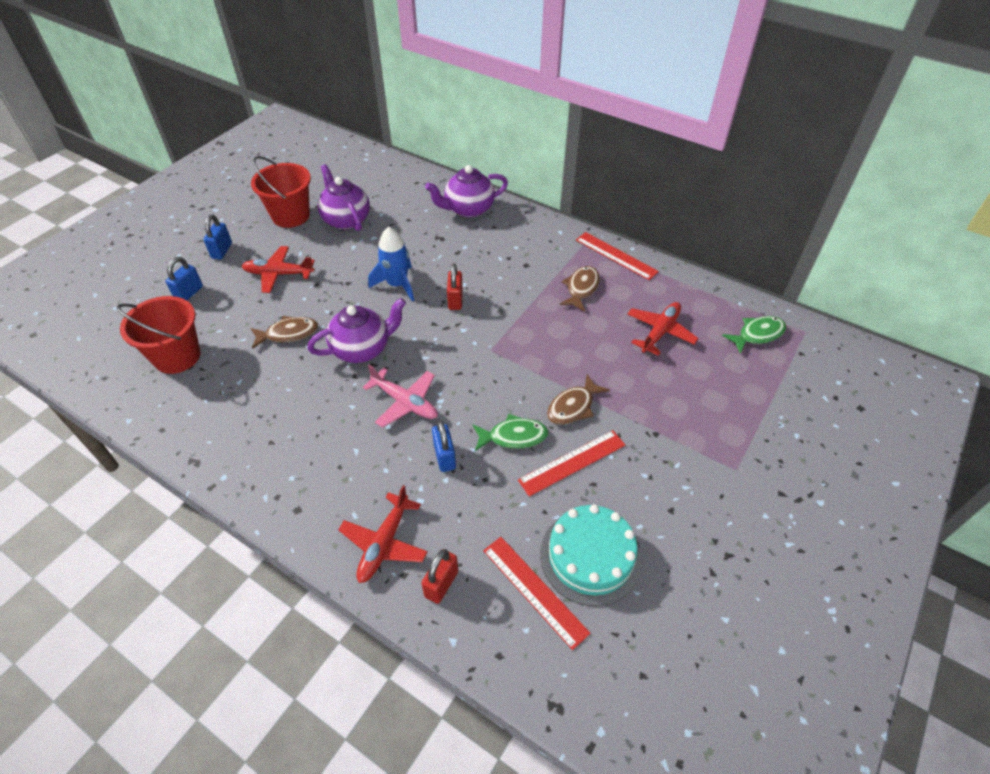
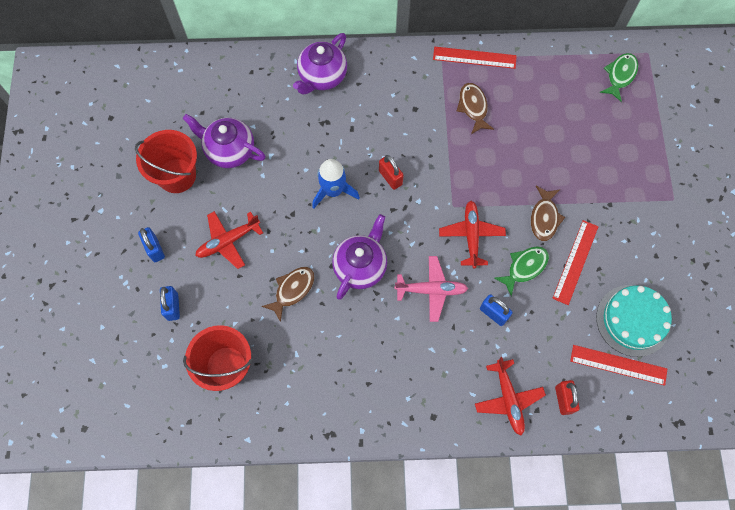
camera: 35 degrees left, 20 degrees up
red plane [627,302,699,356] -> red plane moved to [439,201,506,269]

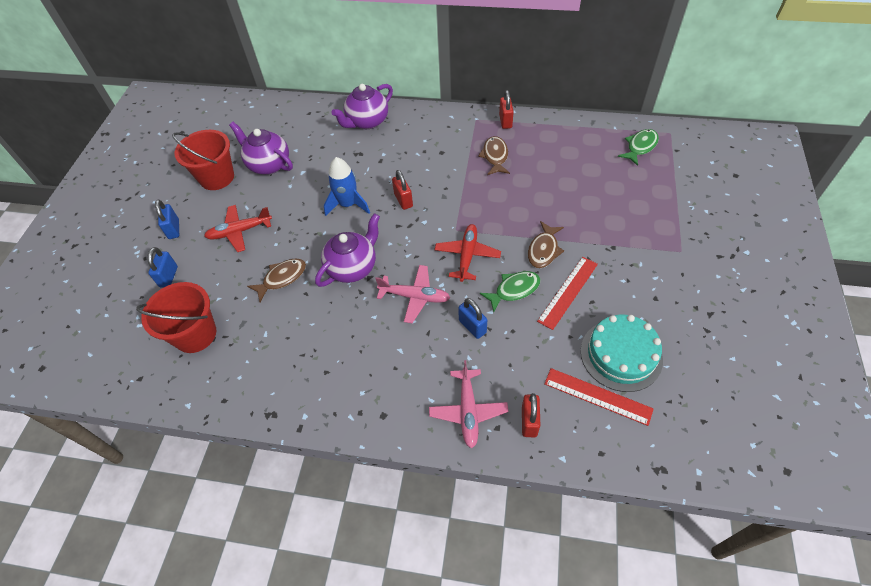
camera: 15 degrees right, 15 degrees down
red ruler [433,47,517,69] -> red padlock [499,90,514,129]
red plane [475,357,546,435] -> pink plane [429,360,509,448]

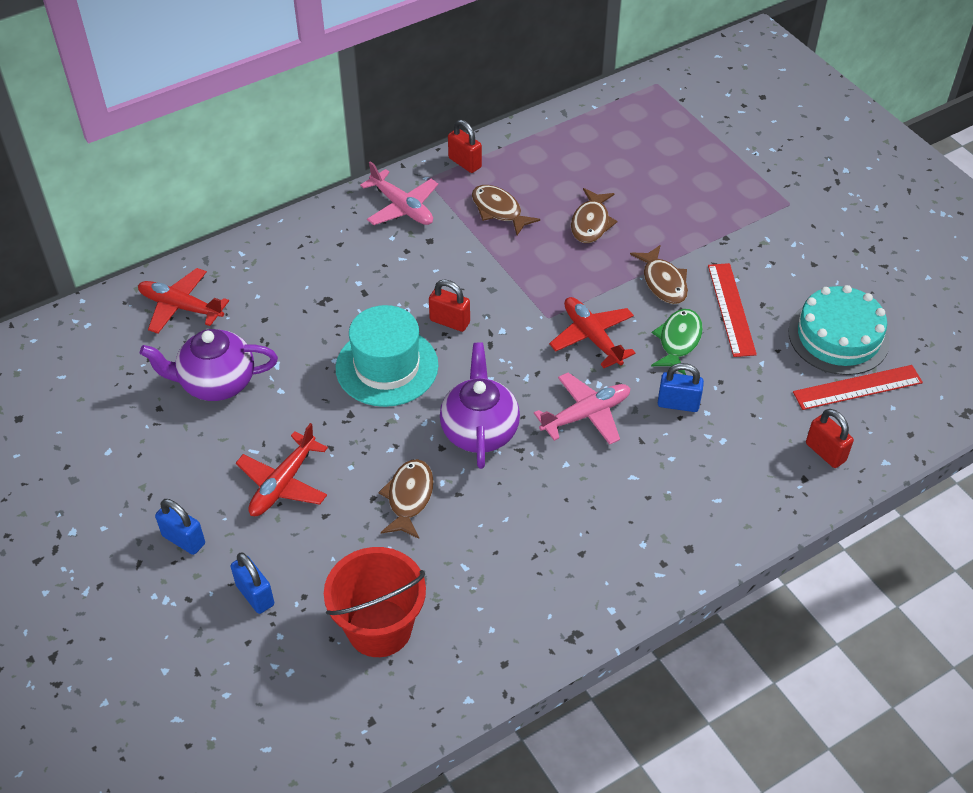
camera: 45 degrees left, 5 degrees down
red bucket [172,130,234,190] -> none
blue rocket [324,157,370,216] -> turquoise hat [336,305,438,407]
purple teapot [331,84,393,129] -> none
pink plane [429,360,509,448] -> pink plane moved to [360,161,438,225]
green fish [618,129,659,166] -> none
none -> red plane [138,268,229,334]
none -> brown fish [571,188,618,243]

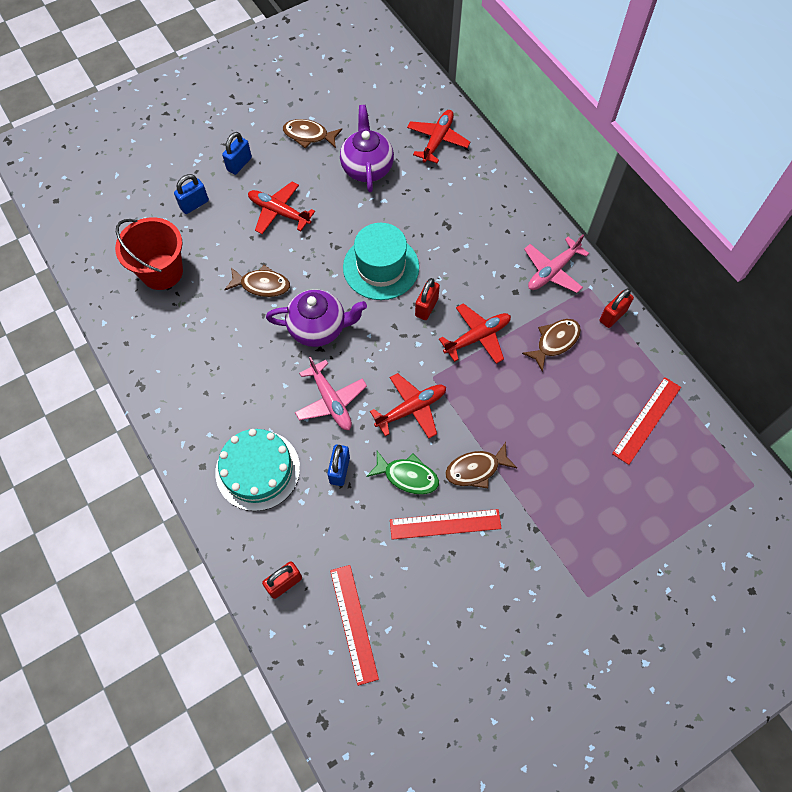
camera: 90 degrees right, 15 degrees up
brown fish [571,188,618,243] -> brown fish moved to [283,119,342,148]
turquoise cake [789,285,890,375] -> turquoise cake moved to [215,429,300,511]
none -> red plane [439,303,511,364]
none -> red ruler [612,377,681,465]

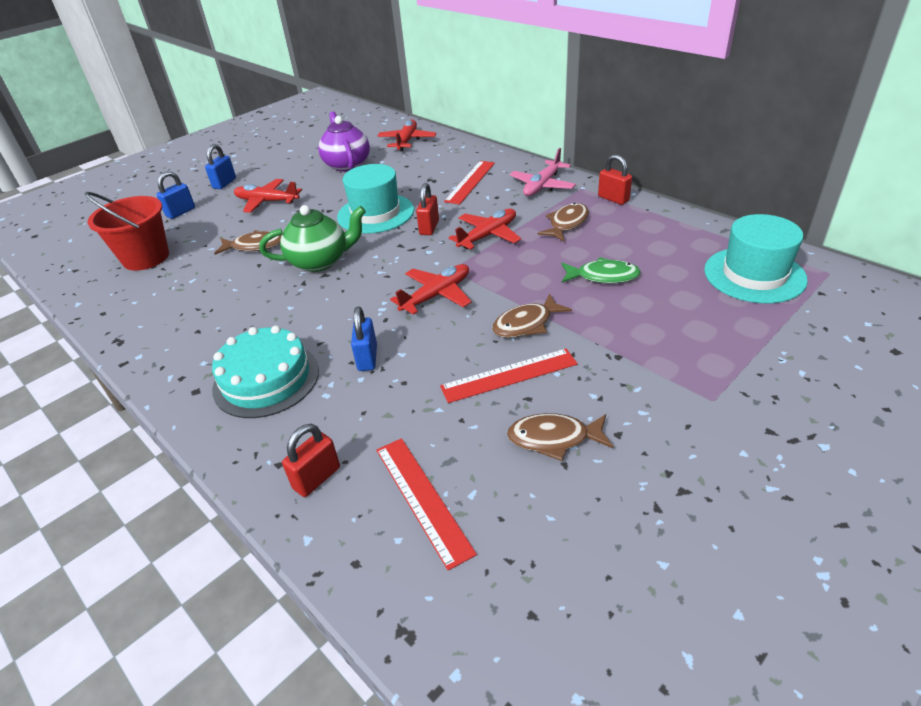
camera: 10 degrees left, 25 degrees down
purple teapot [266,289,367,347] -> green teapot [259,205,366,272]
brown fish [283,119,342,148] -> brown fish moved to [507,413,613,461]
pink plane [295,356,367,430] -> none
green fish [366,451,439,495] -> green fish moved to [561,257,641,283]
red padlock [599,288,634,328] -> red padlock turned 75 degrees counterclockwise [598,154,632,205]
red ruler [612,377,681,465] -> red ruler moved to [444,161,495,204]
none -> turquoise hat [704,214,808,303]

